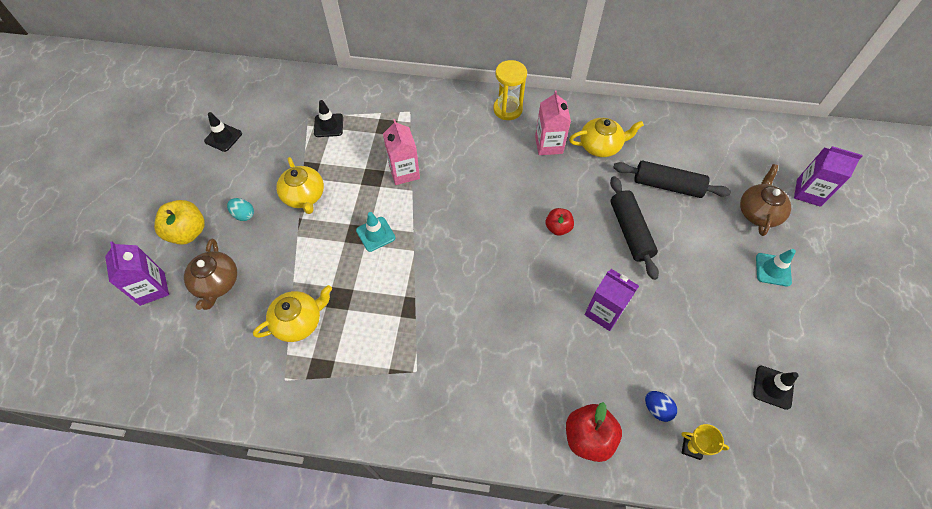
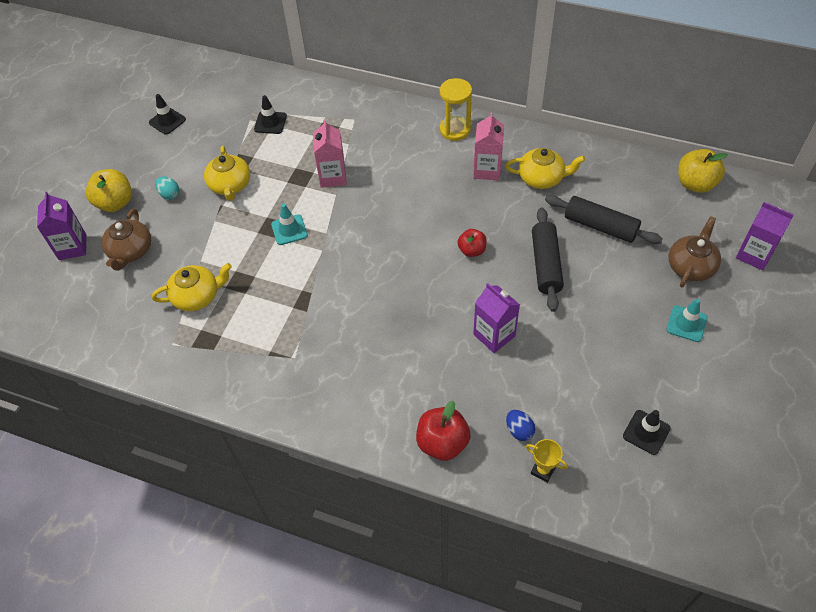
camera: 15 degrees right, 5 degrees down
none -> yellow apple [678,149,727,193]

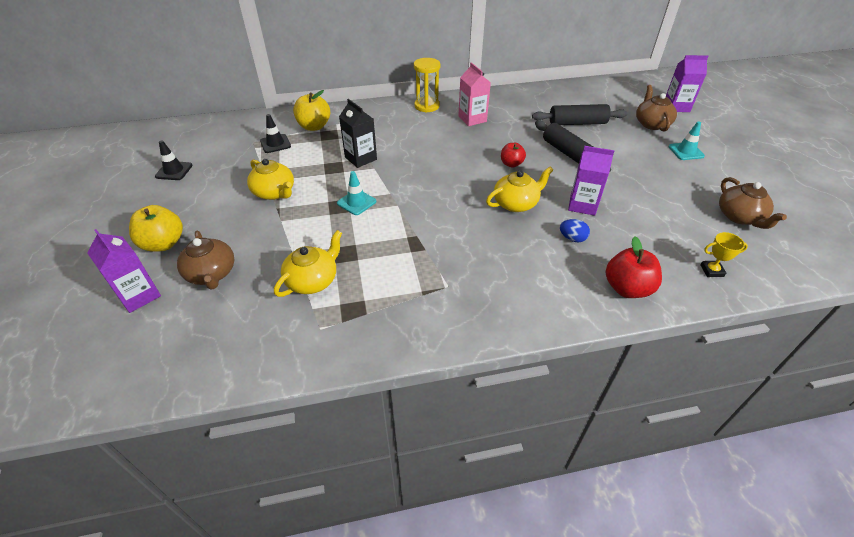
camera: 35 degrees left, 10 degrees down
turquoise egg [155,176,180,200] -> none
pink carton [313,119,347,188] -> black carton [339,99,377,168]
yellow teapot [506,148,585,189] -> yellow teapot moved to [486,167,553,212]
blue egg [506,410,535,441] -> blue egg moved to [560,219,590,242]
black traffic cone [623,410,671,455] -> brown teapot [719,177,787,229]
yellow apple [678,149,727,193] -> yellow apple moved to [293,90,330,131]

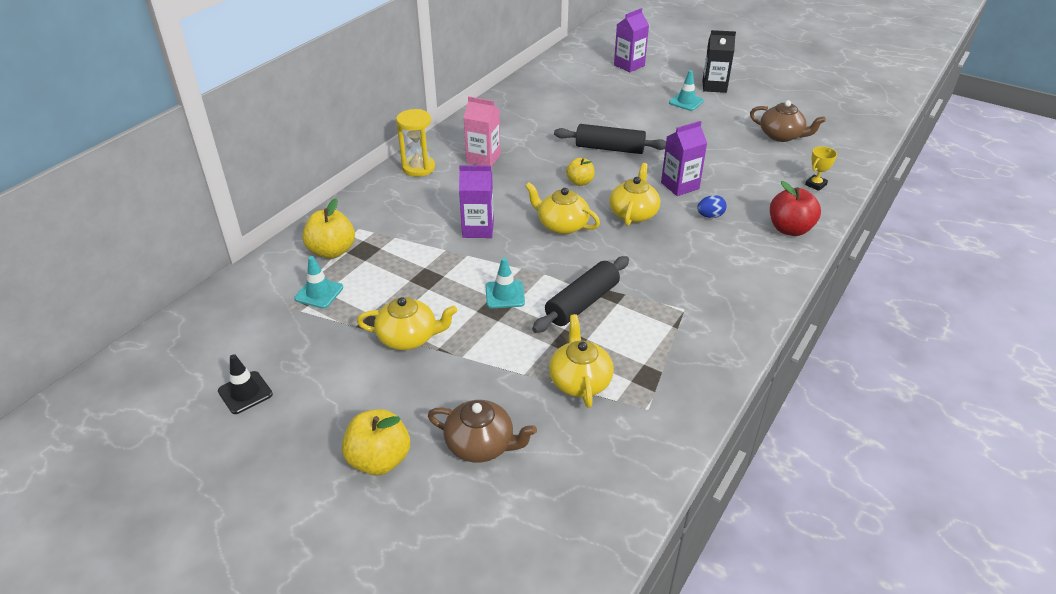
camera: 45 degrees left, 5 degrees down
purple carton [87,229,161,313] -> purple carton moved to [459,165,494,238]
black traffic cone [260,114,291,153] -> turquoise traffic cone [294,256,343,309]
black carton [339,99,377,168] -> black carton moved to [702,30,736,93]
red apple [501,143,526,167] -> yellow apple [566,158,595,186]
black rolling pin [532,104,627,125] -> black rolling pin moved to [532,256,629,333]
brown teapot [636,85,677,132] -> none
none -> yellow teapot [525,182,600,234]

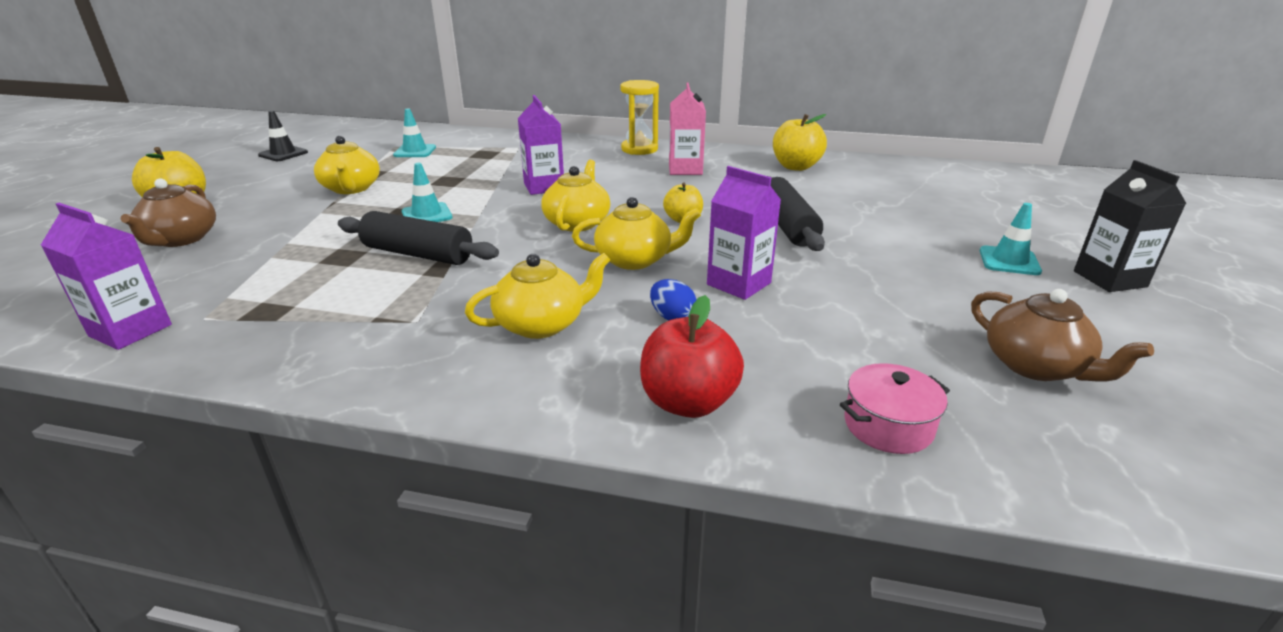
camera: 70 degrees right, 10 degrees down
yellow apple [302,199,355,259] -> yellow apple moved to [773,114,827,171]
yellow teapot [549,314,614,408] -> yellow teapot moved to [465,253,610,339]
purple carton [614,8,649,72] -> purple carton moved to [41,203,172,350]
brown teapot [750,100,826,142] -> brown teapot turned 45 degrees counterclockwise [971,289,1154,382]
yellow trophy [805,146,837,191] -> pink pot [840,363,950,454]

